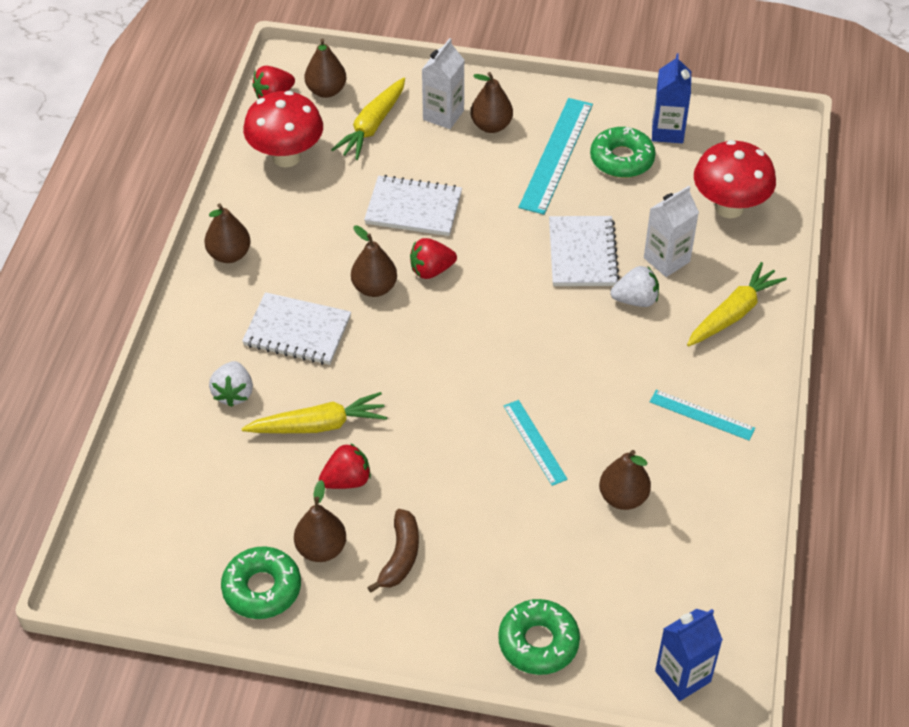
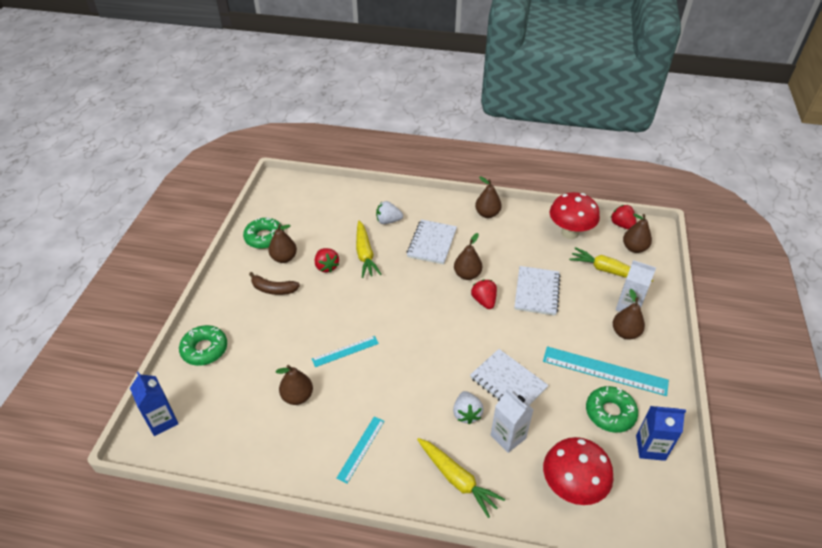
camera: 90 degrees right, 5 degrees down
white notebook [549,216,620,286] -> white notebook turned 45 degrees clockwise [470,349,549,406]

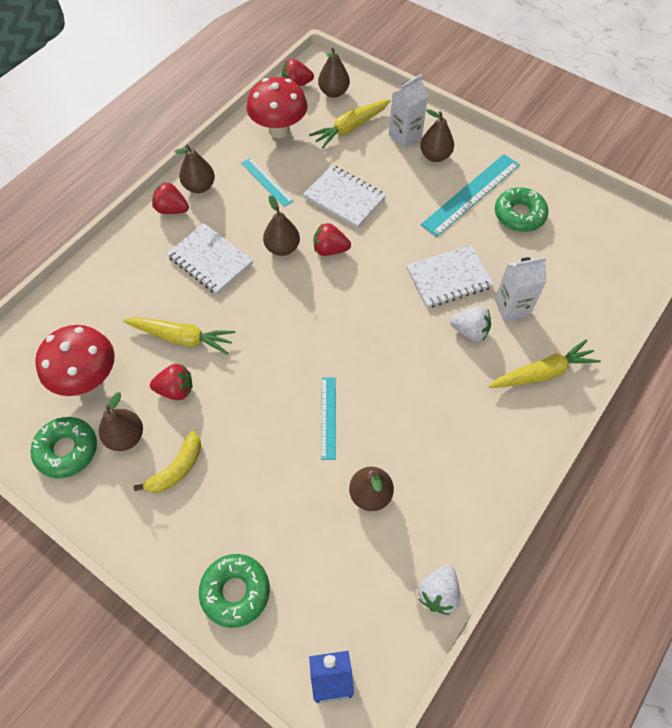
camera: 65 degrees left, 15 degrees up
brown banana [249,272,300,295] -> yellow banana [134,431,201,493]
turquoise ruler [336,416,384,483] -> turquoise ruler moved to [241,158,294,207]
white strawberry [376,201,403,224] -> white strawberry moved to [418,565,460,615]
red mushroom [543,437,614,505] -> red mushroom moved to [35,325,115,396]
blue carton [636,406,686,461] -> none
none -> red strawberry [152,182,189,214]

